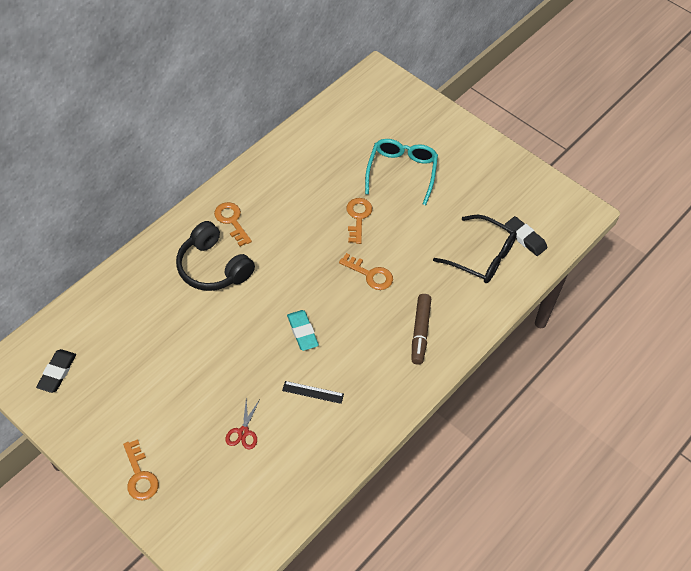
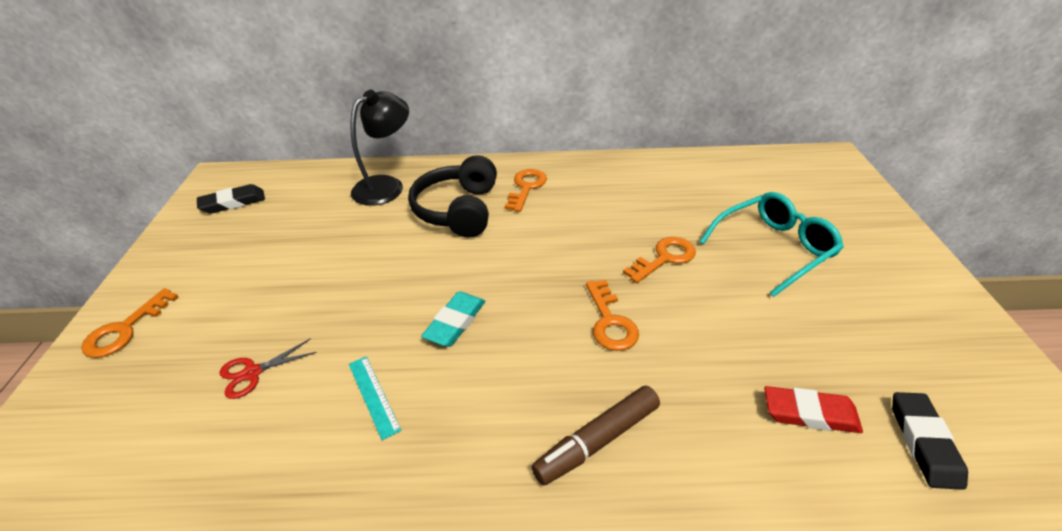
camera: 50 degrees right, 15 degrees down
black ruler [282,381,344,404] -> turquoise ruler [349,356,402,440]
black glasses [433,215,517,283] -> red eraser [764,386,863,433]
none -> black lamp [350,90,409,206]

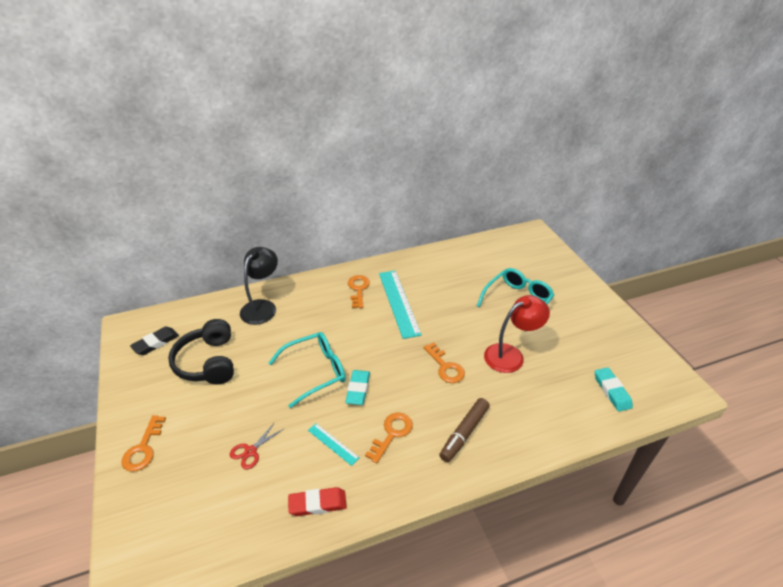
camera: 20 degrees left, 0 degrees up
black headphones [408,155,497,237] -> black headphones moved to [168,319,234,385]
orange key [623,237,696,283] -> orange key moved to [365,413,413,464]
red eraser [764,386,863,433] -> red eraser moved to [288,487,347,516]
black eraser [892,392,968,490] -> turquoise eraser [595,367,633,412]
none -> turquoise glasses [269,332,346,408]
none -> turquoise ruler [379,270,422,339]
none -> red lamp [484,295,550,373]

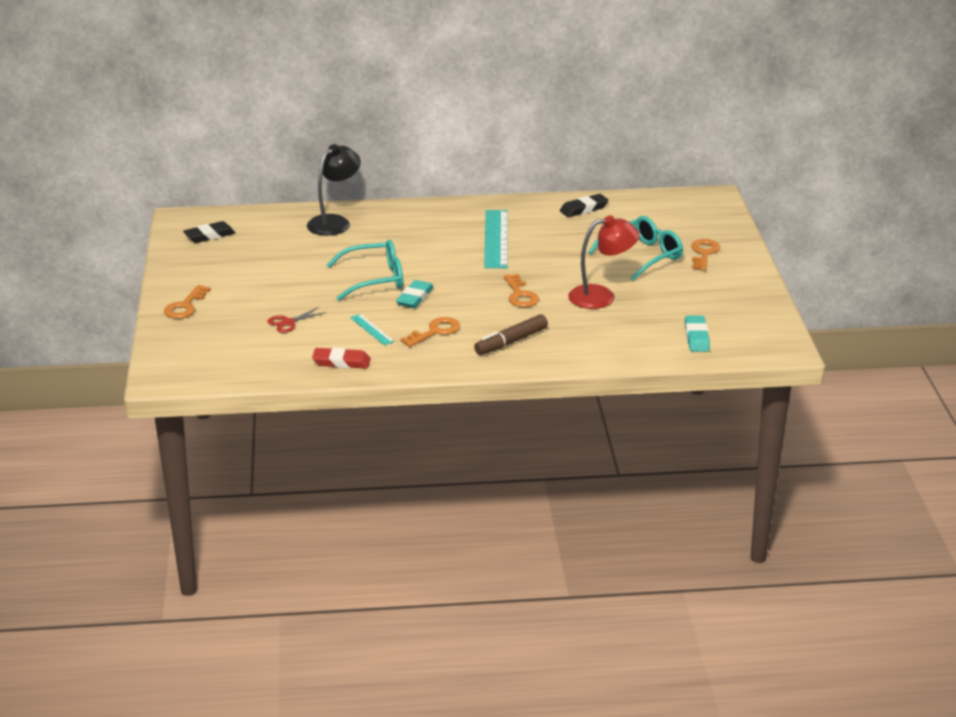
camera: 15 degrees right, 10 degrees down
black headphones [168,319,234,385] -> none
orange key [348,275,370,308] -> orange key moved to [691,239,720,270]
none -> black eraser [560,194,609,217]

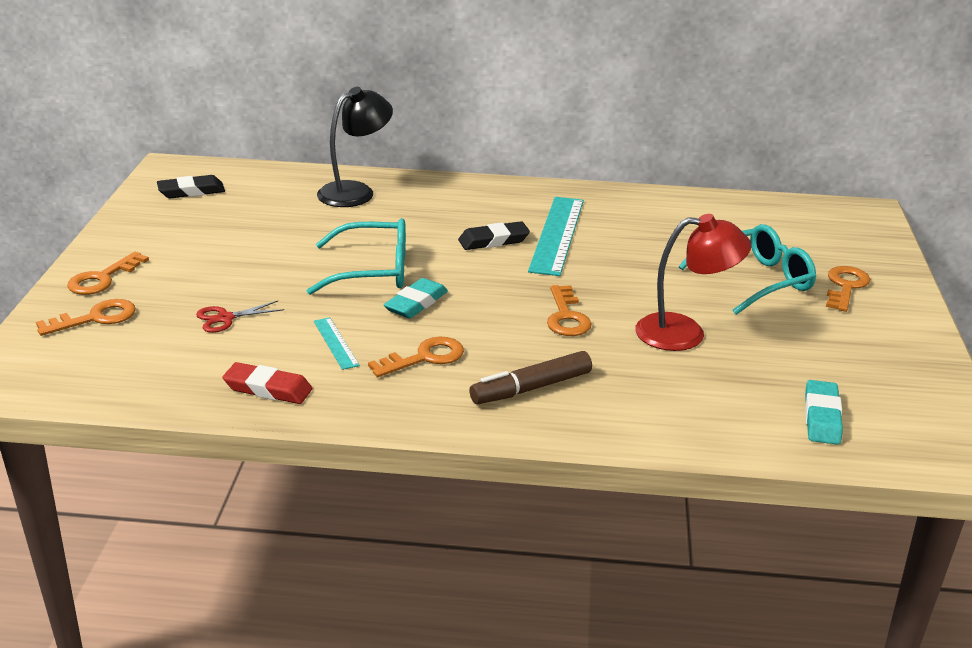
camera: 10 degrees right, 0 degrees up
black eraser [560,194,609,217] -> black eraser moved to [458,221,530,250]
none -> orange key [36,299,136,336]

